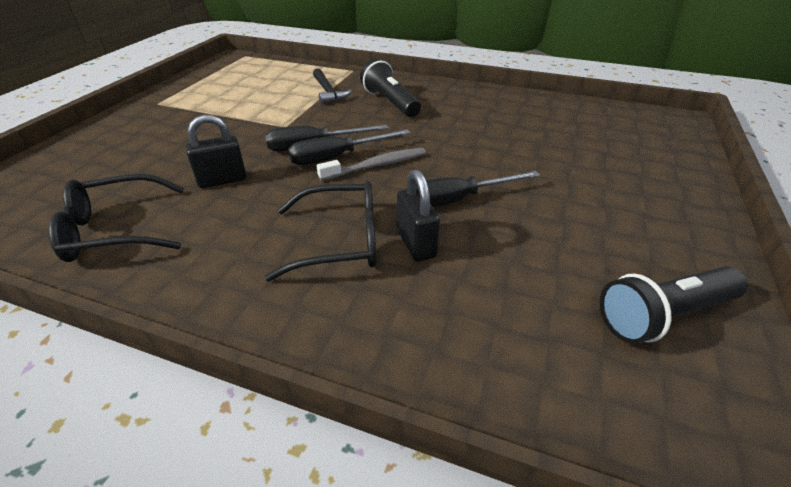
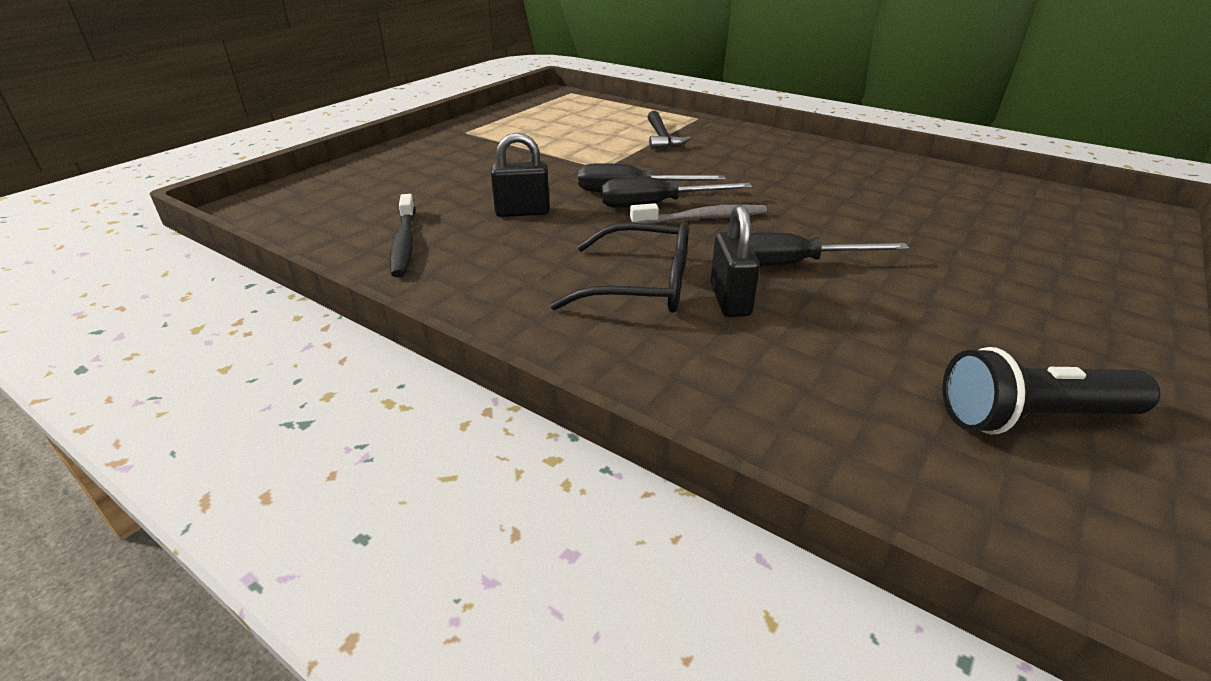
camera: 15 degrees right, 5 degrees down
black glasses [48,174,184,262] -> black toothbrush [390,194,415,277]
black flashlight [360,58,421,117] -> none

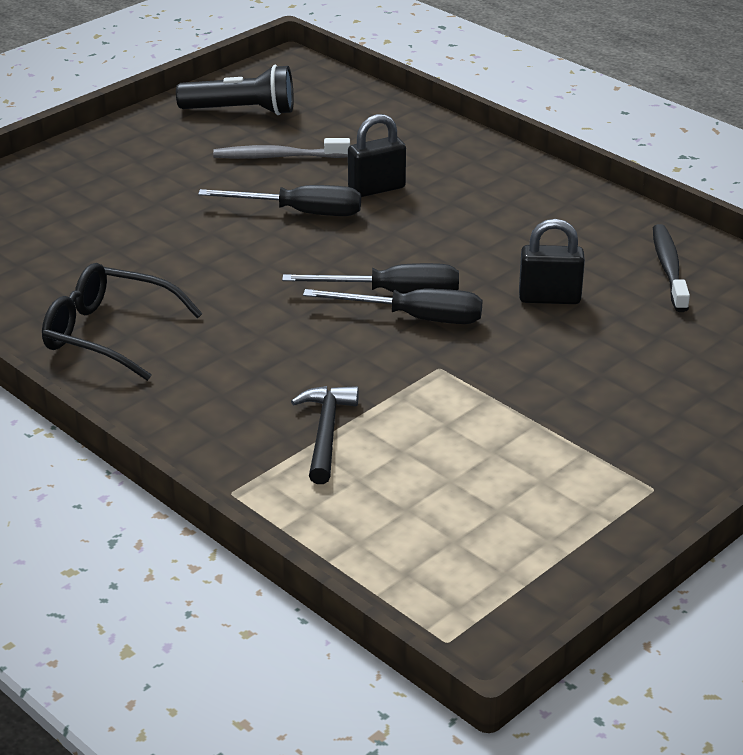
camera: 170 degrees left, 0 degrees up
black glasses [550,222,689,313] -> black glasses moved to [42,263,202,381]
grey toothbrush [630,203,767,224] -> grey toothbrush moved to [213,138,350,159]
black padlock [710,205,760,317] -> black padlock turned 60 degrees clockwise [348,114,406,197]

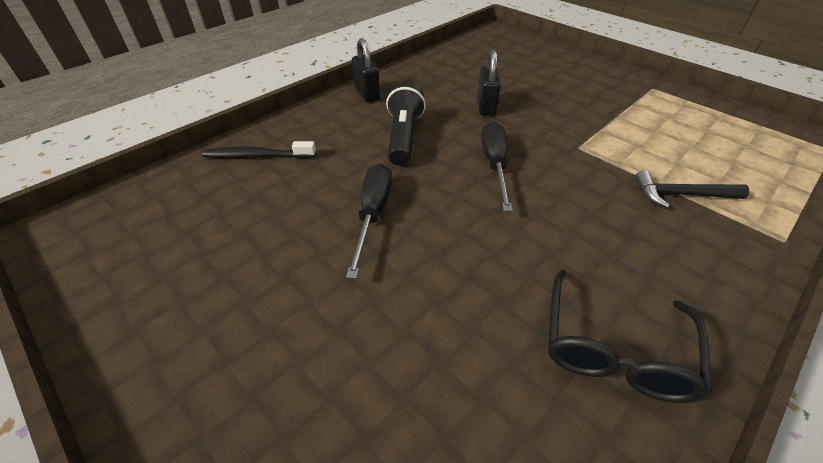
camera: 90 degrees left, 10 degrees up
black flashlight [176,65,294,115] -> black flashlight moved to [386,83,426,166]
grey toothbrush [213,138,350,159] -> none
black screwdriver [303,289,482,324] -> none
black padlock [348,114,406,197] -> black padlock moved to [352,38,380,102]
black toothbrush [653,224,690,312] -> black toothbrush moved to [202,141,316,158]

